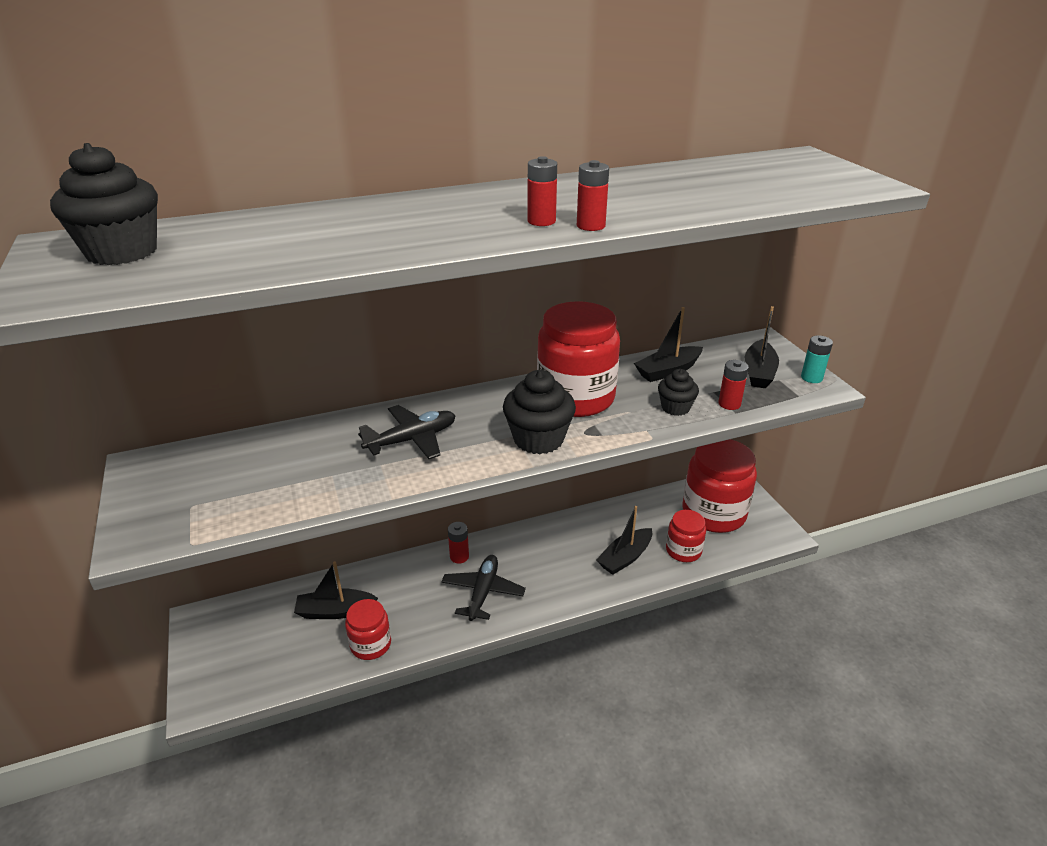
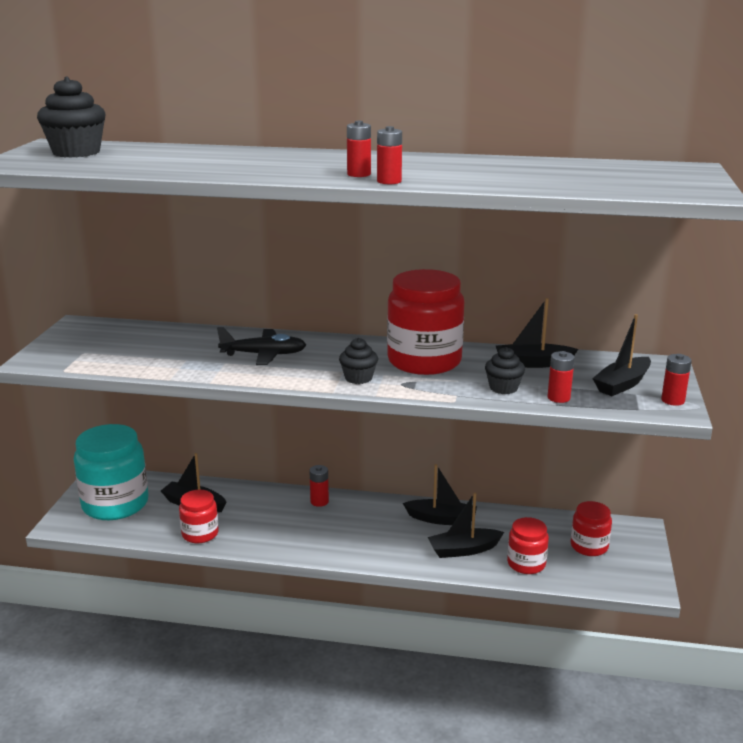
camera: 30 degrees right, 10 degrees down
black plane [441,555,526,621] -> none
black cupcake [503,370,576,454] -> black cupcake [339,338,378,384], size x0.60
red jar [683,439,757,533] -> red jar [571,501,612,556], size x0.53
turquoise battery [801,335,833,383] -> red battery [661,354,692,406]
none -> turquoise jar [74,424,149,520]
none -> black boat [403,464,477,525]

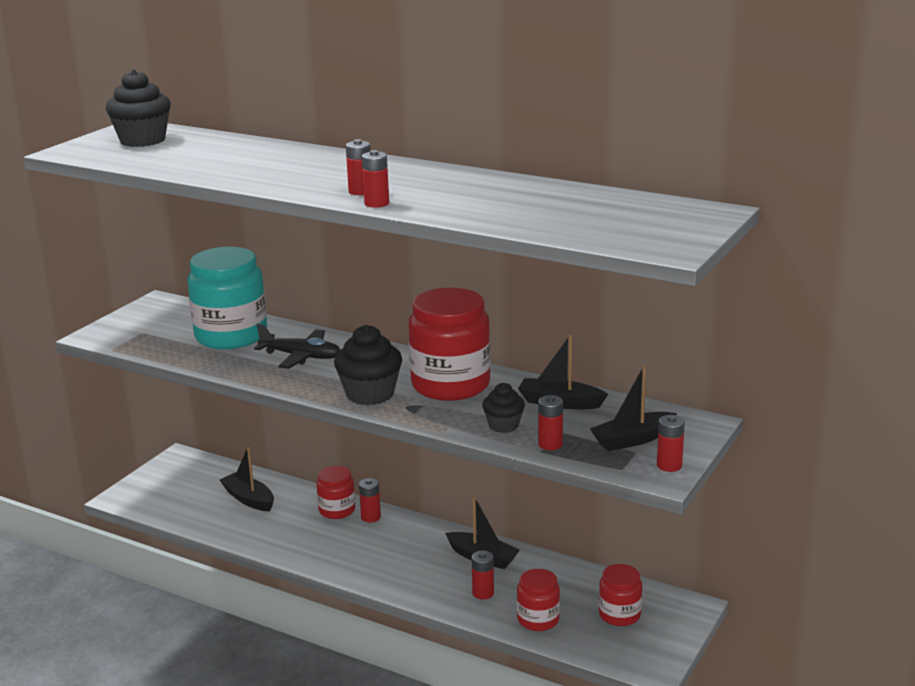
camera: 20 degrees right, 0 degrees up
turquoise jar [74,424,149,520] -> turquoise jar moved to [187,247,267,349]
red jar [179,490,219,543] -> red jar moved to [316,466,355,519]
black cupcake [339,338,378,384] -> black cupcake [334,325,402,405], size x1.67
black boat [428,493,504,558] -> red battery [472,550,494,600]

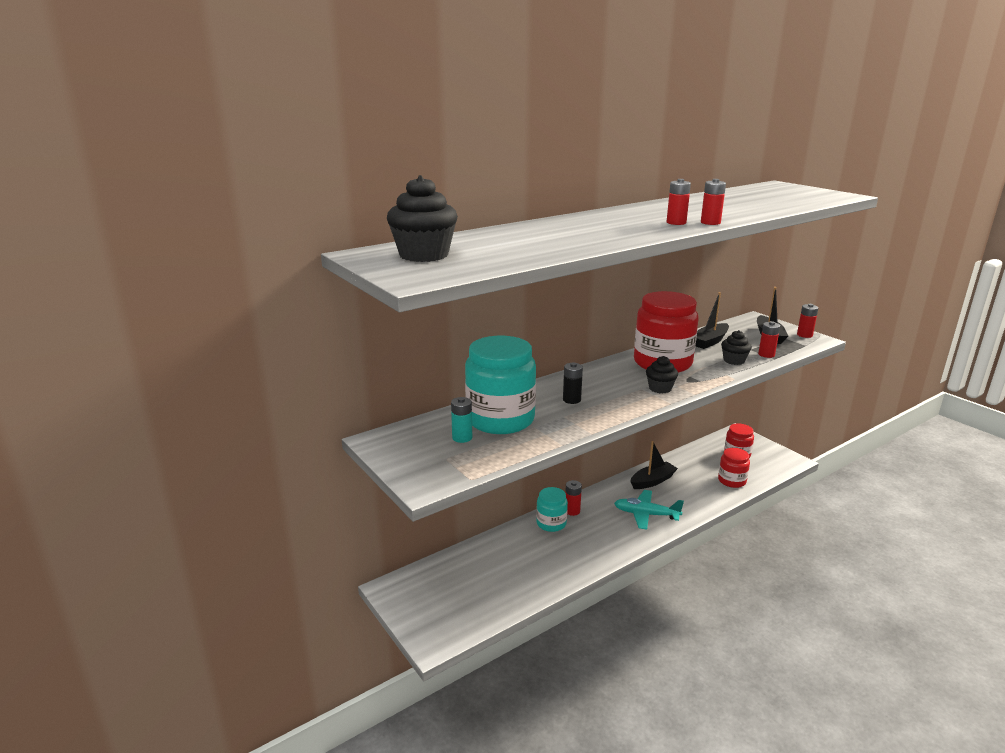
camera: 65 degrees left, 0 degrees up
black boat [220,447,274,511] -> none
black plane [254,324,340,369] -> black battery [563,362,583,404]
red jar [316,466,355,519] -> turquoise jar [536,487,568,532]
black cupcake [334,325,402,405] -> black cupcake [646,356,678,393], size x0.60
red battery [472,550,494,600] -> none
none -> turquoise battery [451,397,472,443]
none -> turquoise plane [614,490,684,530]

